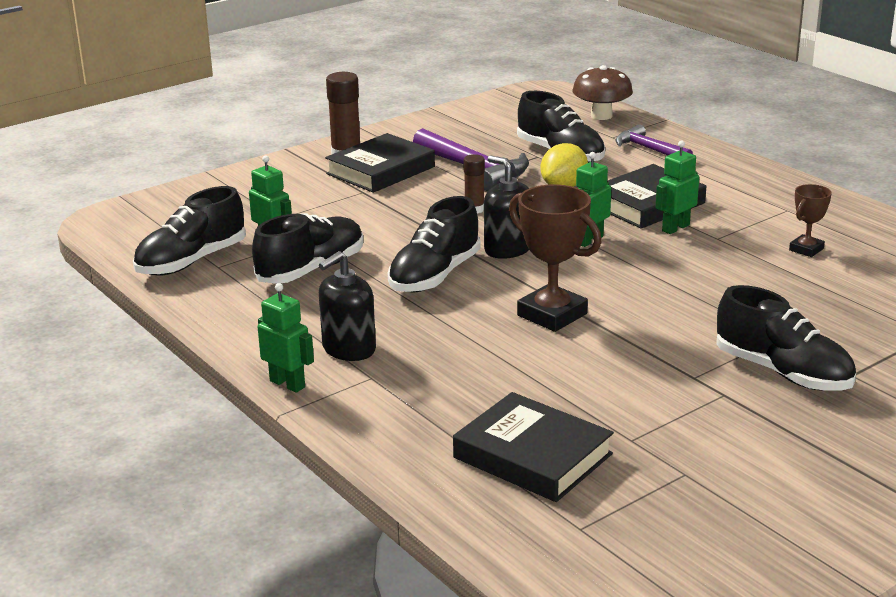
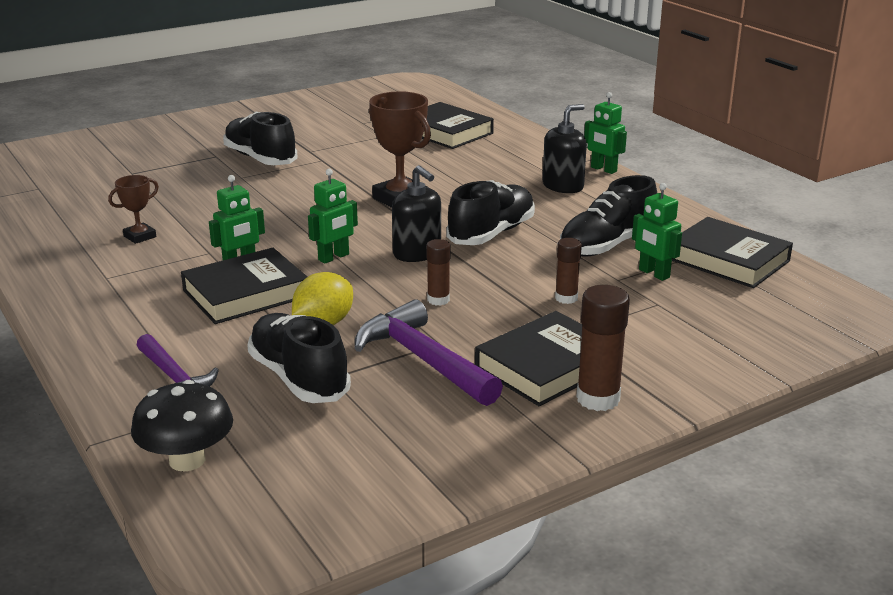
camera: 175 degrees left, 0 degrees up
black shoe [133,186,246,275] -> black book [672,217,793,288]
brown mushroom [572,65,633,120] -> black mushroom [131,380,233,472]
none -> brown glue stick [555,238,582,304]

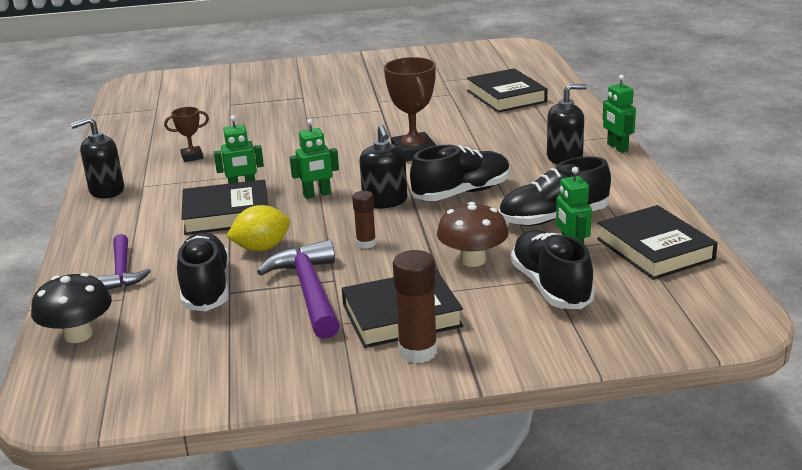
camera: 25 degrees right, 0 degrees up
black shoe [223,112,297,165] -> black shoe moved to [510,230,595,309]
brown glue stick [555,238,582,304] -> brown mushroom [437,202,509,267]
none -> black soap dispenser [71,117,124,199]

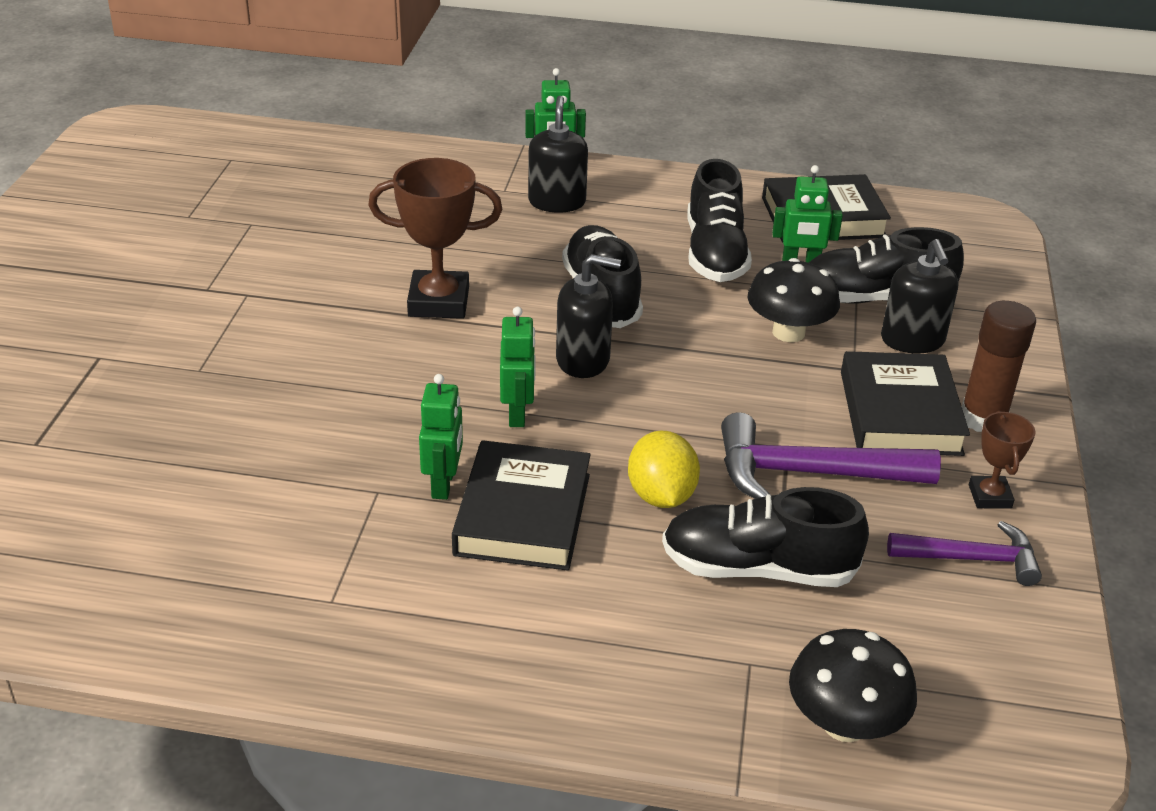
camera: 75 degrees left, 10 degrees up
black soap dispenser [71,117,124,199] -> black soap dispenser moved to [881,239,958,353]
purple hammer [98,234,151,290] -> purple hammer moved to [887,521,1042,586]
brown trophy [164,107,209,162] -> brown trophy moved to [969,411,1036,509]
brown glue stick [352,191,376,249] -> none
brown mushroom [437,202,509,267] -> black mushroom [748,258,840,342]
black book [467,68,547,113] -> none

